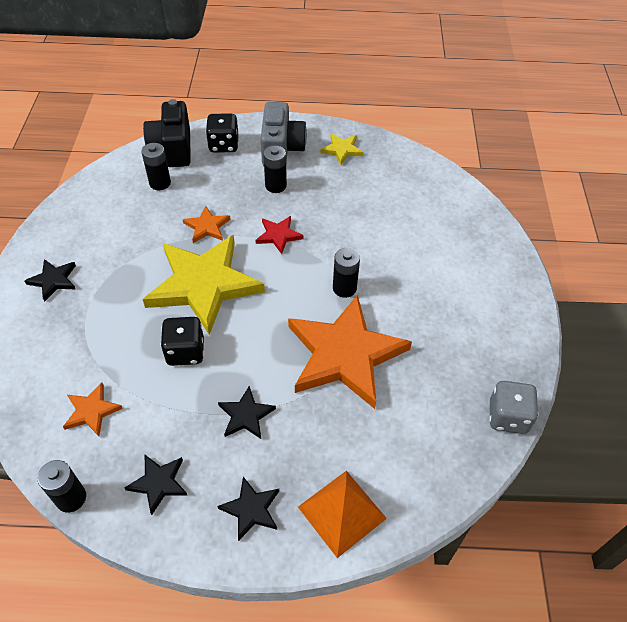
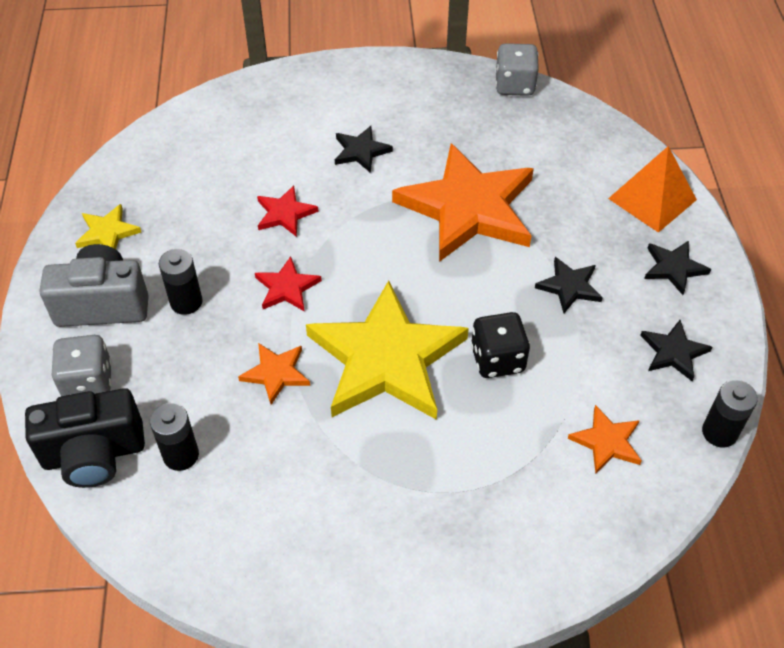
camera: 95 degrees left, 0 degrees up
black star [25,259,76,302] -> black star moved to [335,126,393,173]
black dice [206,114,239,153] -> grey dice [52,335,112,396]
black battery [333,248,360,298] -> none
none -> red star [257,185,319,237]

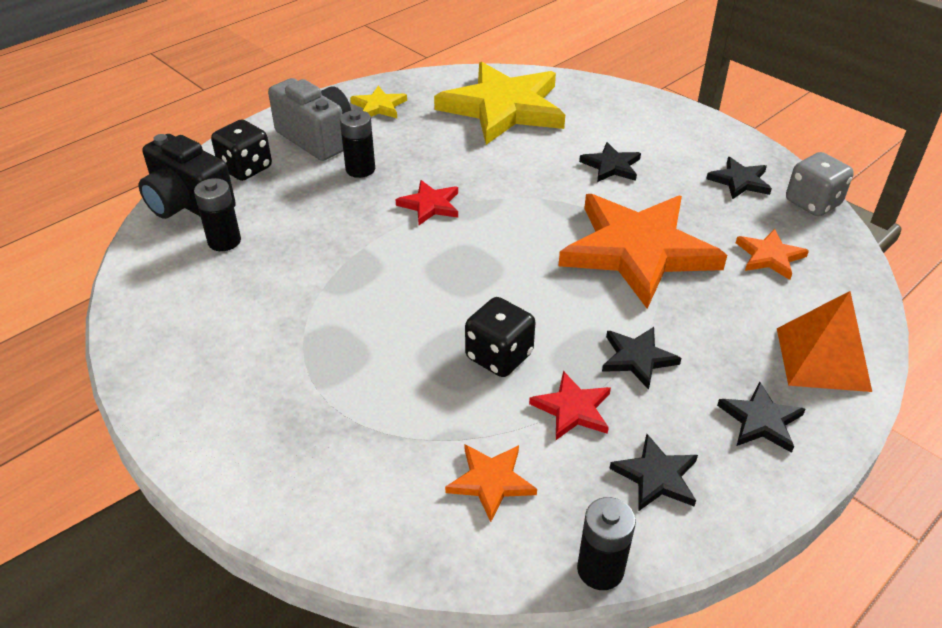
camera: 50 degrees right, 10 degrees down
grey dice [52,335,112,396] -> black dice [211,120,272,181]
orange star [238,343,310,405] -> orange star moved to [736,229,809,280]
red star [257,185,319,237] -> red star moved to [529,371,611,440]
yellow star [306,280,469,420] -> yellow star moved to [434,62,565,145]
none -> black star [706,157,772,199]

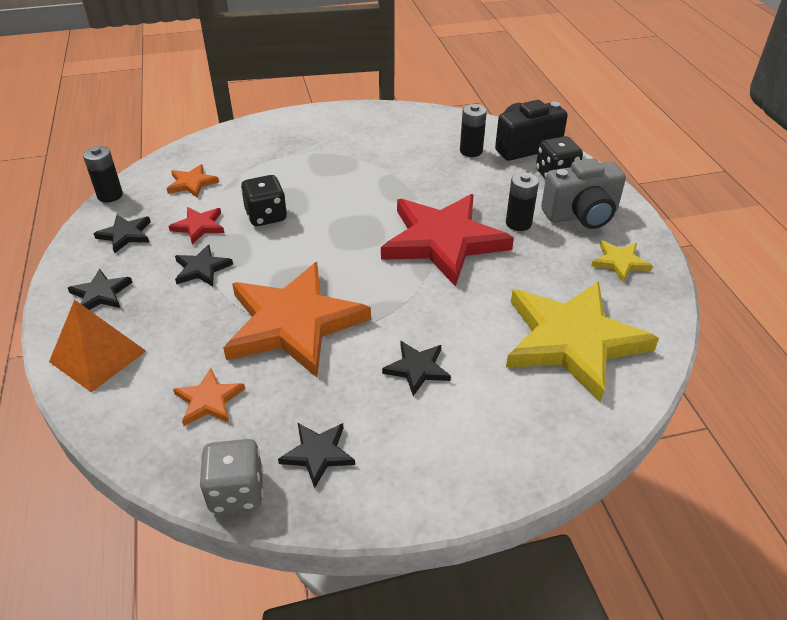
camera: 120 degrees right, 0 degrees up
red star [396,180,458,225] -> red star [381,194,514,287], size x2.31

